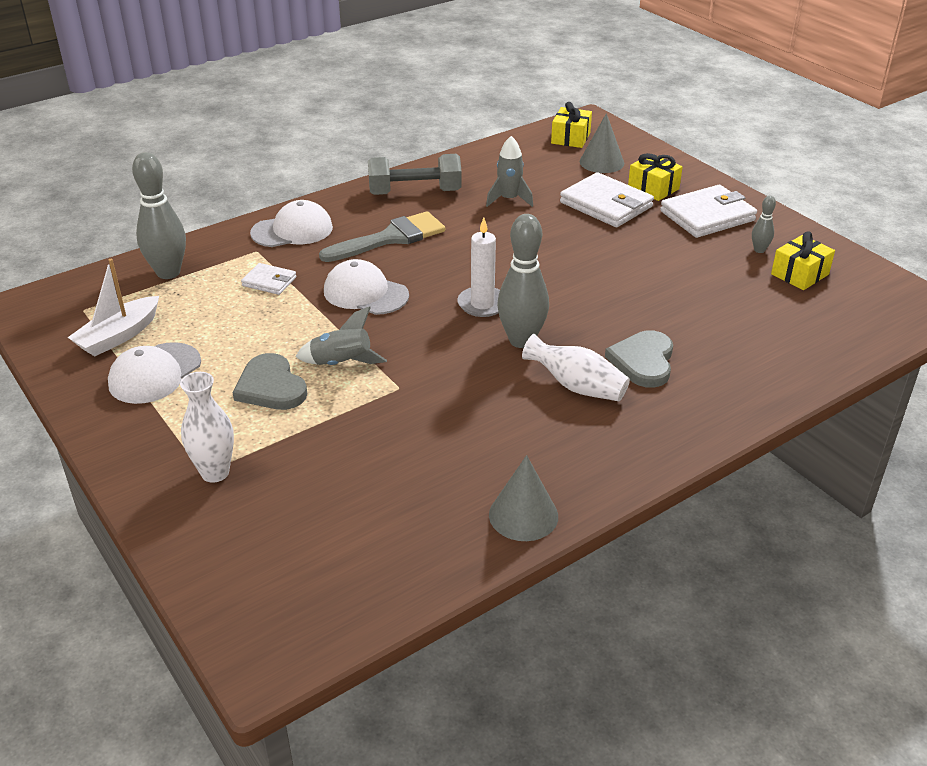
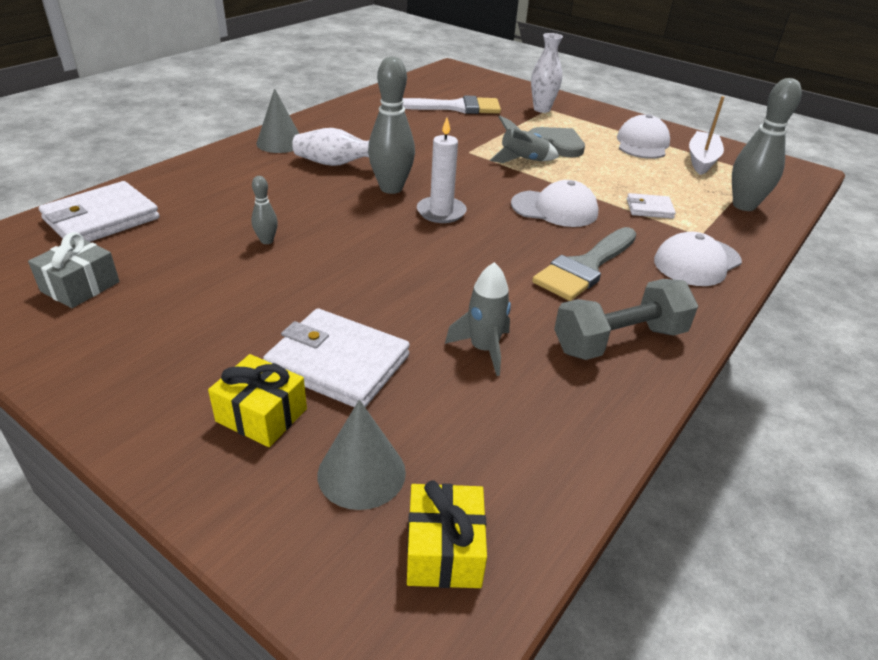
camera: 160 degrees right, 0 degrees up
grey cone [489,455,558,541] -> grey cone moved to [256,88,299,153]
grey heart [605,330,673,388] -> none
white wallet [660,185,757,238] -> white wallet moved to [39,181,160,242]
grey bowling pin [752,196,776,253] -> grey bowling pin moved to [251,176,278,244]
yellow gift [771,232,835,290] -> grey gift [28,232,120,308]
none -> white brush [402,95,501,114]

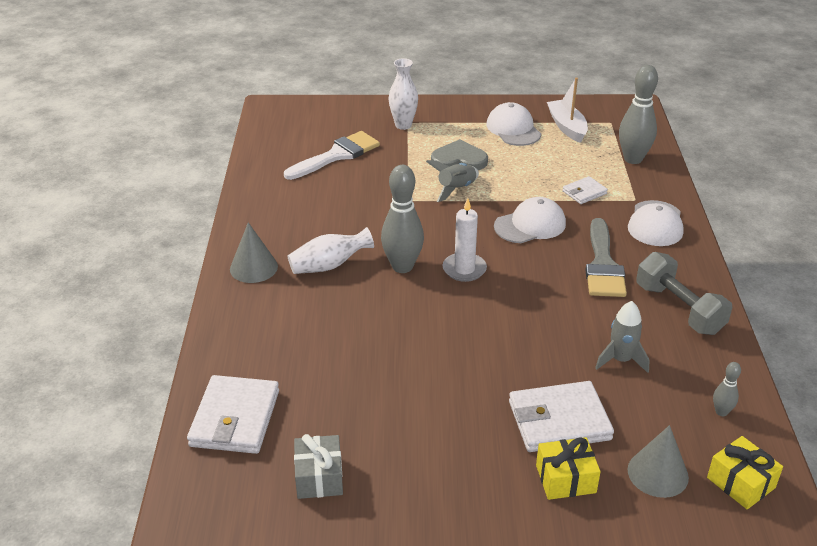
camera: 35 degrees left, 0 degrees up
grey bowling pin [251,176,278,244] -> grey bowling pin moved to [713,362,741,416]
grey dumbbell [554,279,698,360] -> grey dumbbell turned 60 degrees counterclockwise [636,252,733,335]

